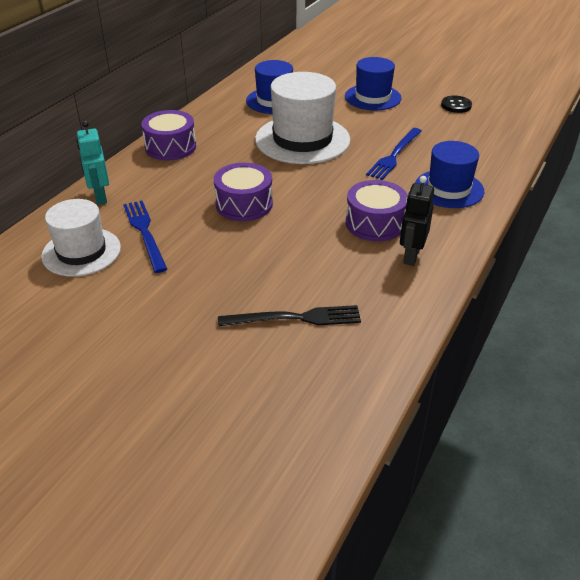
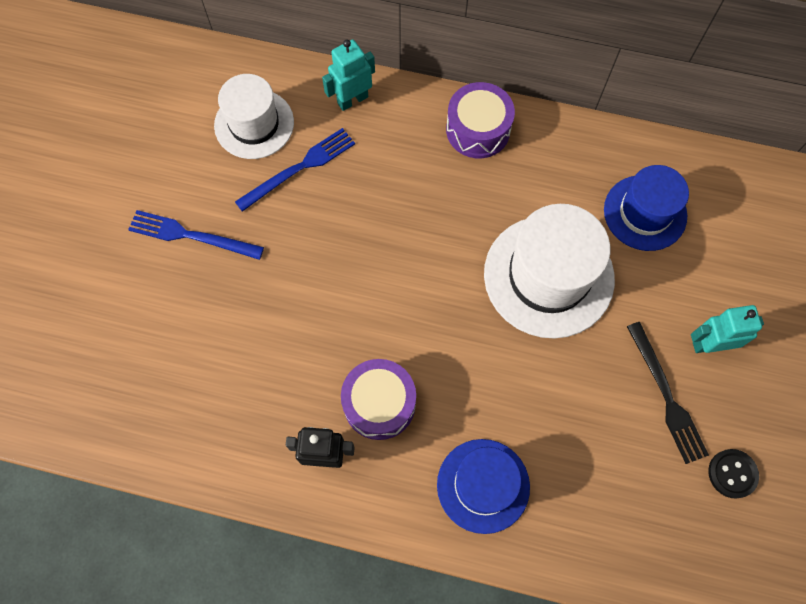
camera: 75 degrees right, 30 degrees up
purple drum [214,163,273,221] -> none
black fork [218,305,361,326] -> black fork moved to [627,322,709,464]
blue hat [345,57,402,110] -> turquoise robot [691,305,764,353]
blue fork [366,128,422,180] -> blue fork moved to [128,210,264,260]

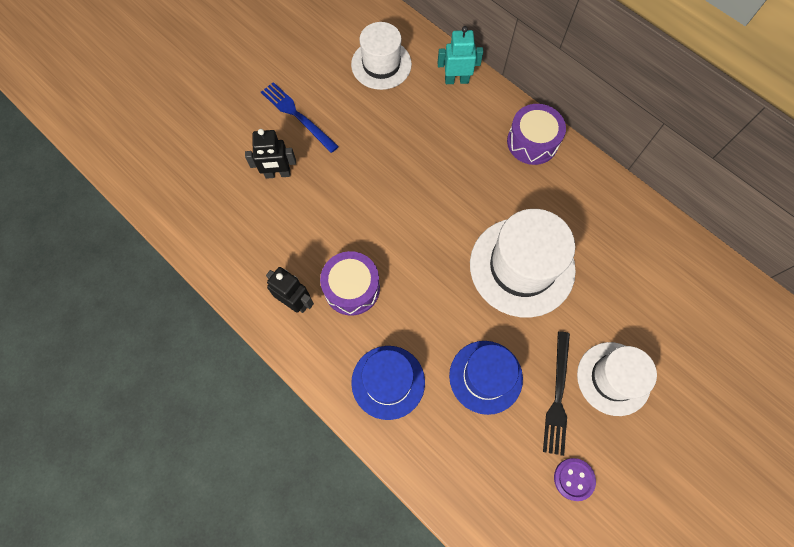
camera: 30 degrees right, 0 degrees up
blue fork [235,128,355,212] -> none
blue hat [604,165,689,251] -> blue hat moved to [449,341,523,415]
turquoise robot [691,305,764,353] -> white hat [577,342,657,416]
black button [708,449,759,499] -> purple button [554,458,596,501]
none -> black robot [245,129,296,179]

